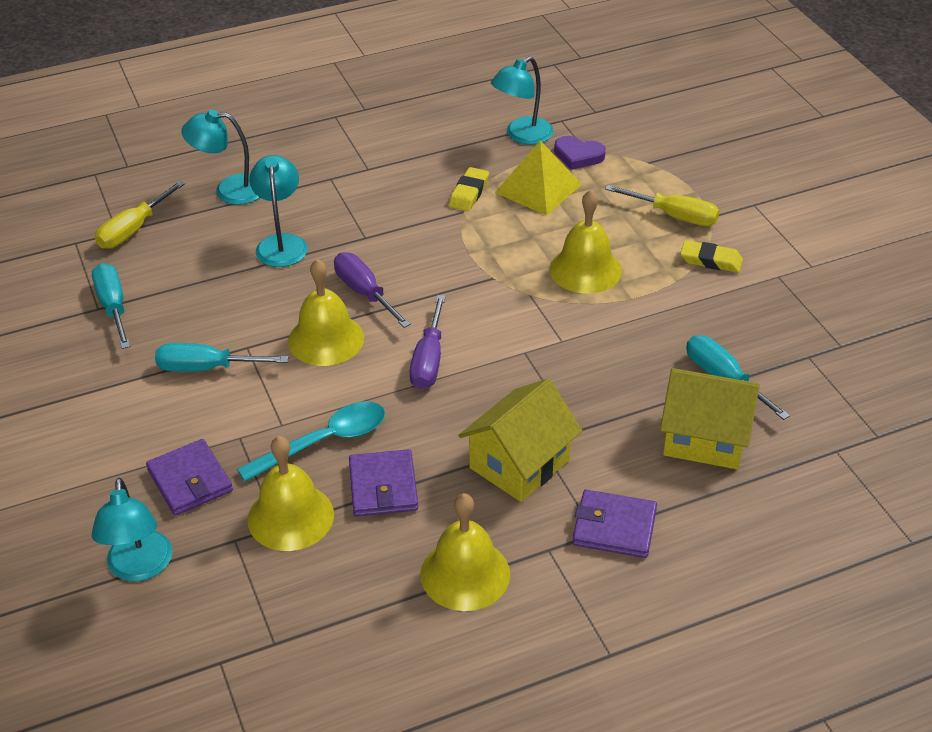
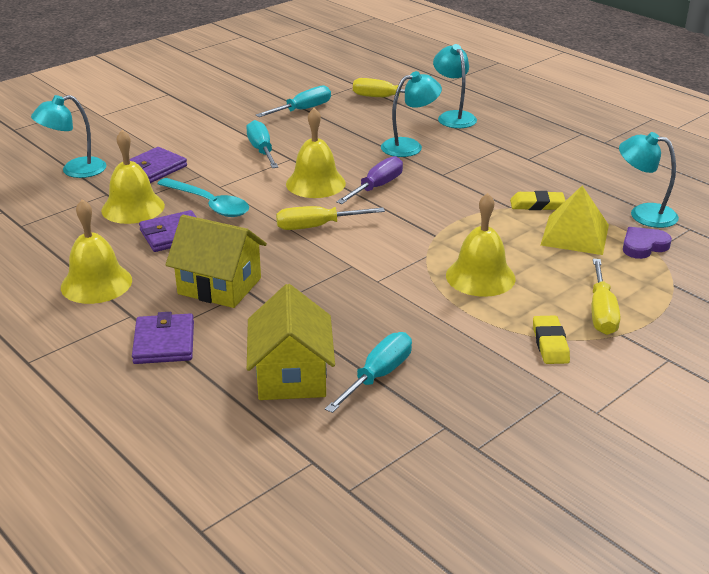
camera: 70 degrees right, 10 degrees down
purple screwdriver [410,295,446,389] -> yellow screwdriver [276,206,385,230]
purple heart [554,136,606,170] -> purple heart turned 60 degrees clockwise [623,227,672,259]

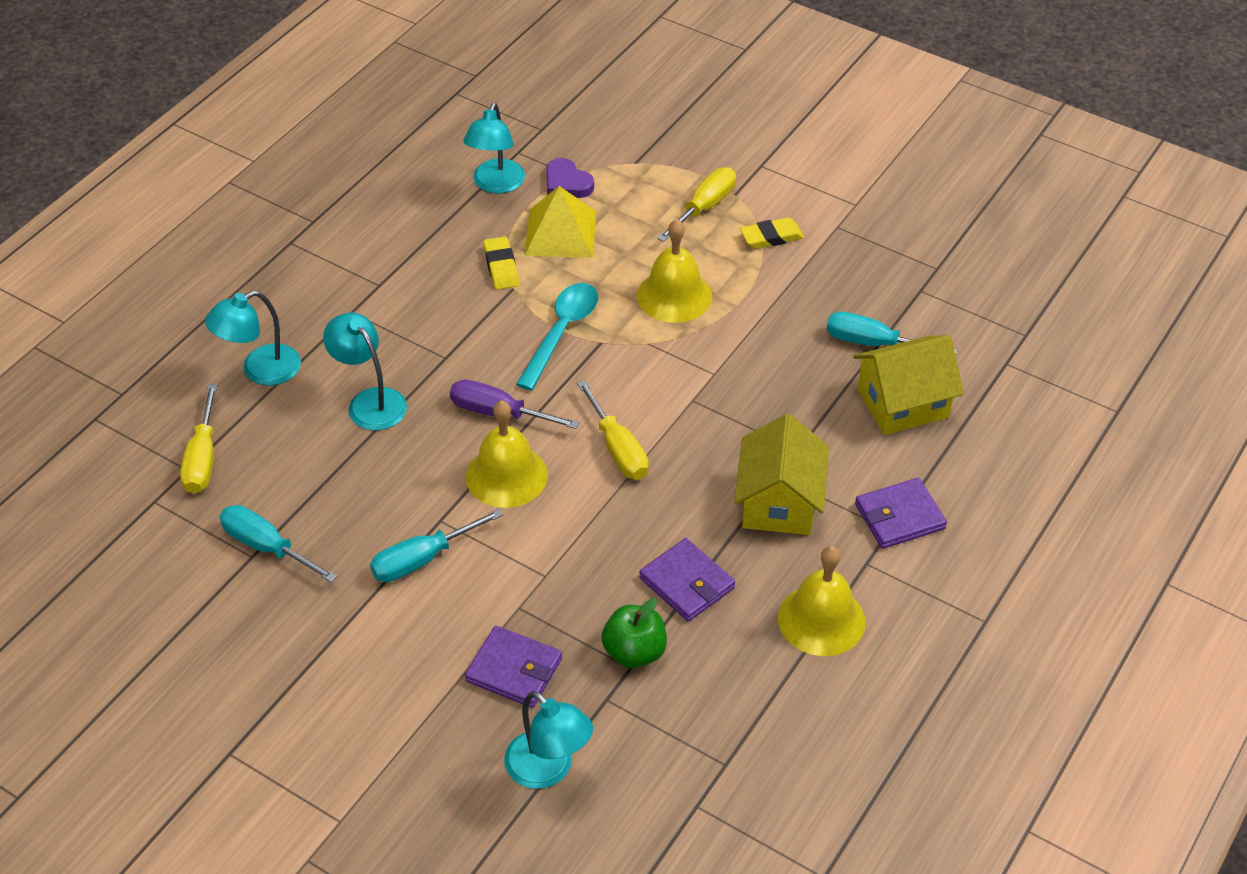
camera: 105 degrees left, 15 degrees up
yellow bell [101,130,165,224] -> green apple [601,598,667,668]
turquoise spoon [157,178,249,217] -> turquoise spoon moved to [516,283,598,391]
yellow screwdriver [592,259,620,335] -> yellow screwdriver turned 45 degrees counterclockwise [657,167,736,242]

